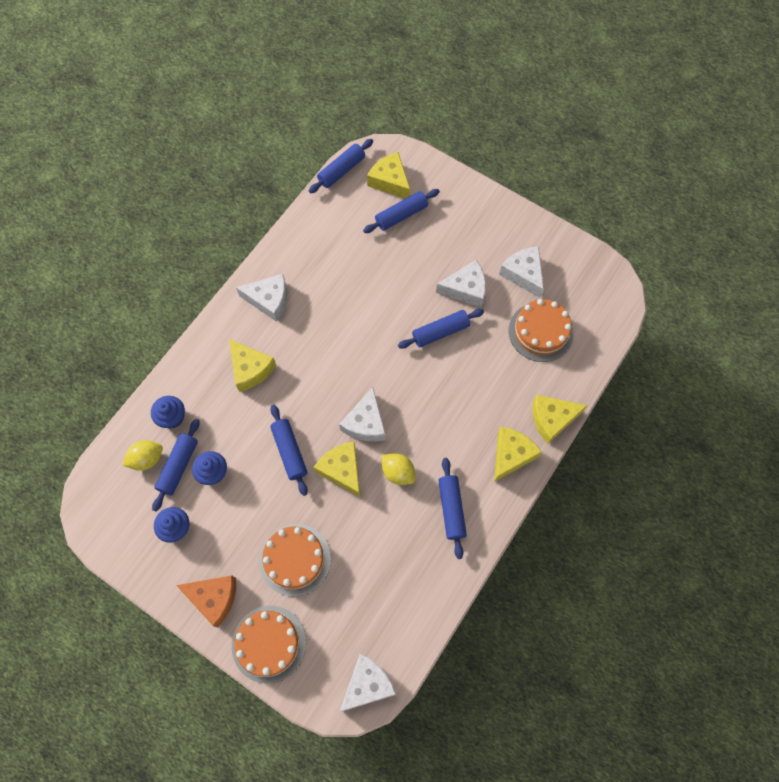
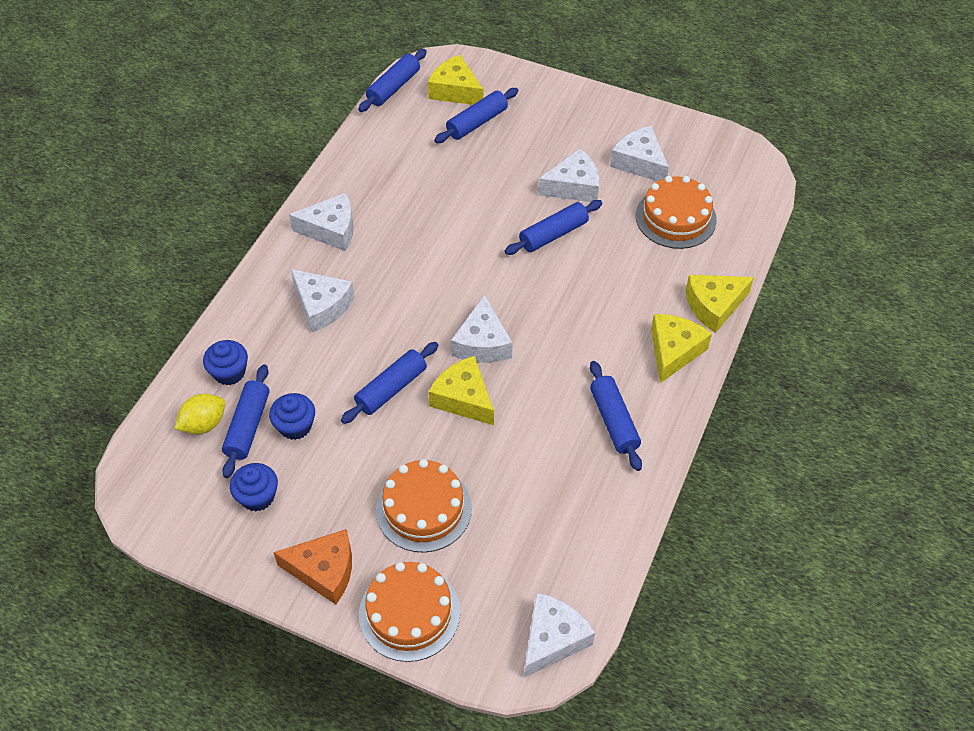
camera: 10 degrees left, 15 degrees down
yellow cheese [229,339,276,392] -> white cheese [291,269,355,332]
blue rolling pin [270,405,308,496] -> blue rolling pin turned 75 degrees clockwise [341,342,438,424]
yellow lemon [382,453,415,485] -> none

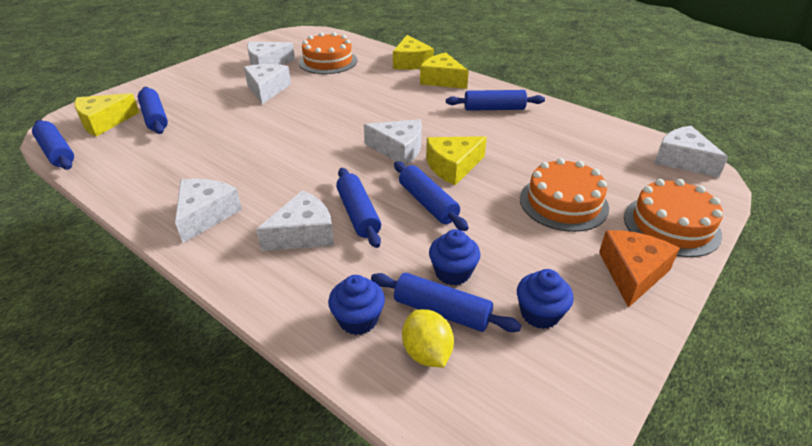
camera: 75 degrees left, 15 degrees down
blue rolling pin [504,200,602,255] -> blue rolling pin moved to [336,168,381,248]

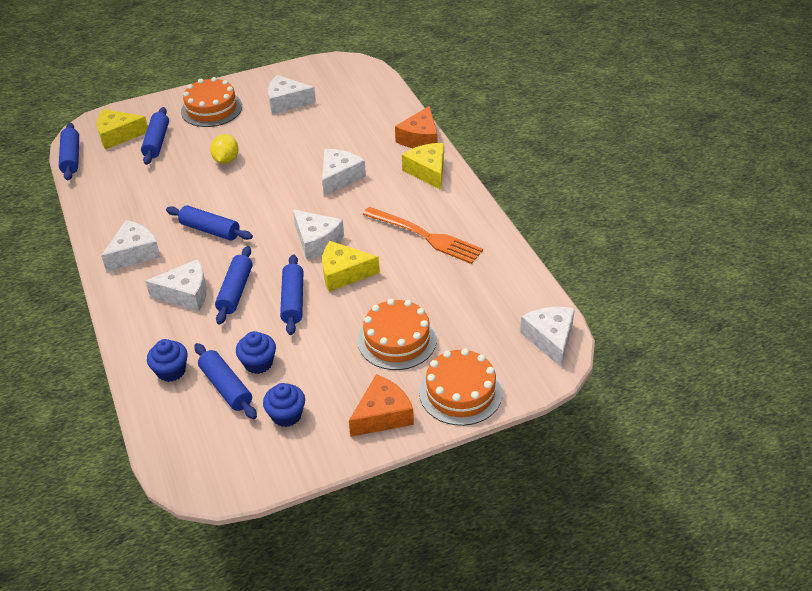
camera: 30 degrees right, 5 degrees up
white cheese [244,64,291,104] -> white cheese moved to [322,149,366,196]
orange cake [299,32,357,74] -> orange cake moved to [181,77,242,127]
yellow cheese [393,35,434,70] -> orange cheese [395,106,438,148]
yellow lemon [402,309,454,367] -> yellow lemon moved to [210,134,238,164]
blue rolling pin [446,90,545,111] -> blue rolling pin moved to [166,205,253,241]
none -> orange fork [363,207,483,264]

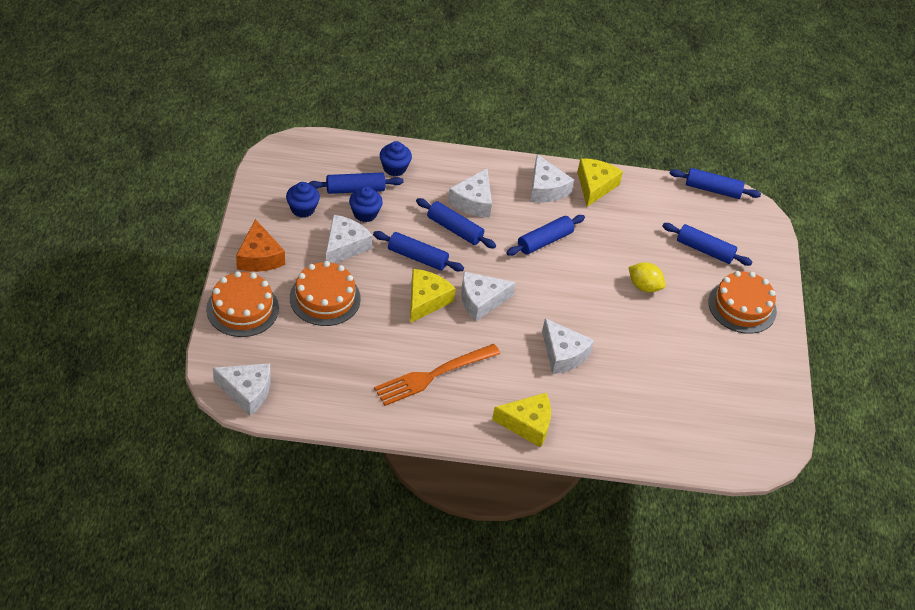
camera: 110 degrees right, 5 degrees up
yellow cheese [97,109,148,150] -> yellow cheese moved to [577,158,623,207]
white cheese [268,75,316,114] -> white cheese moved to [326,215,372,263]
orange cheese [395,106,438,148] -> none

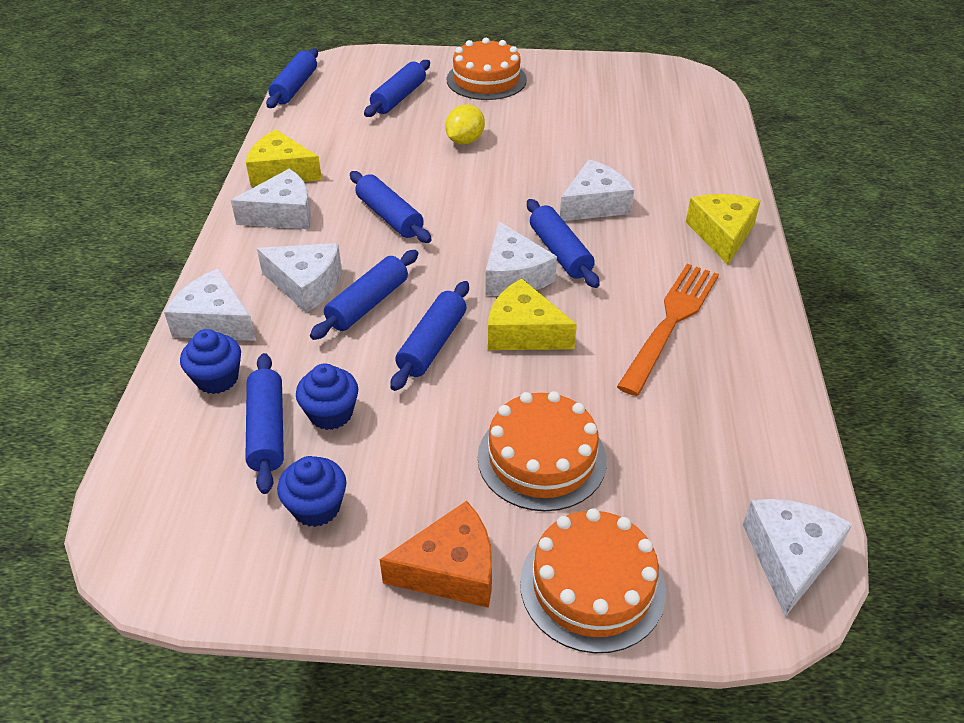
camera: 85 degrees left, 5 degrees down
white cheese [326,215,372,263] -> white cheese moved to [164,269,256,341]
orange fork [374,344,500,406] -> orange fork turned 120 degrees counterclockwise [617,264,719,396]
none -> blue rolling pin [527,199,600,288]

